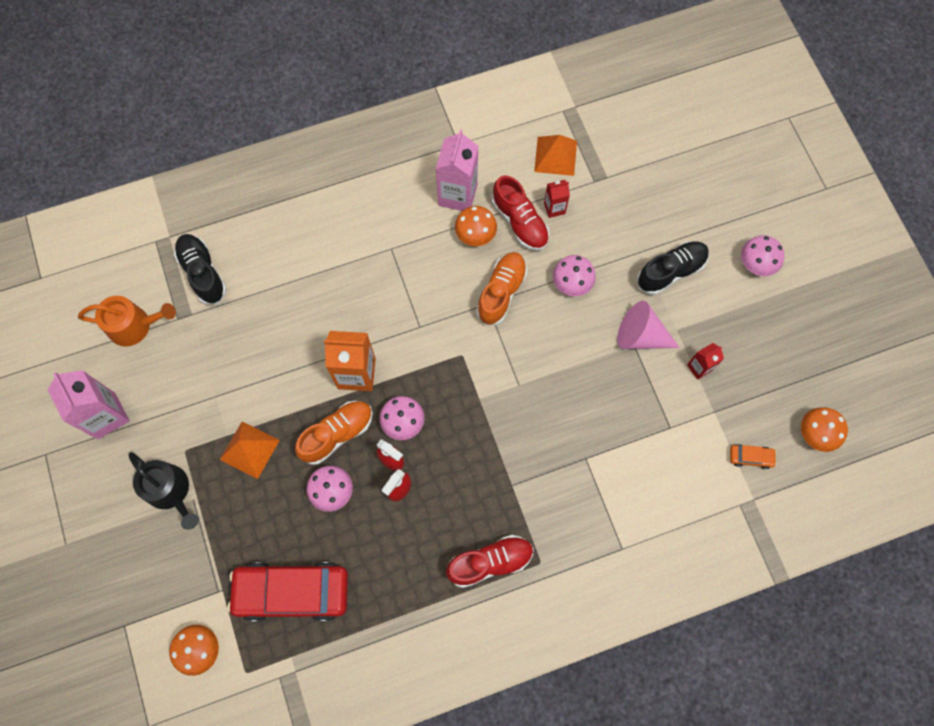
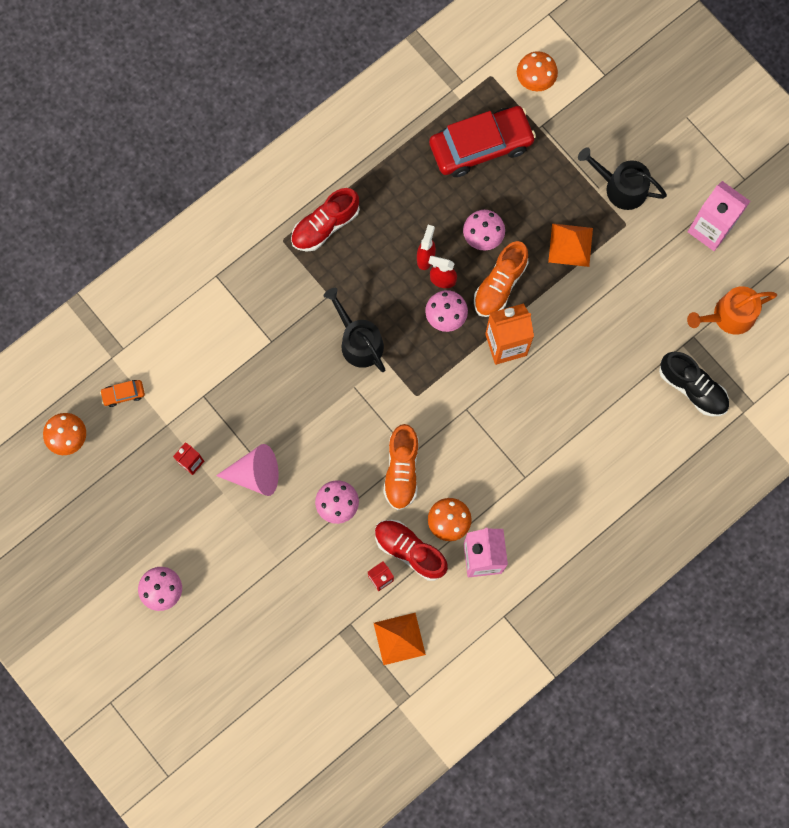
camera: 160 degrees right, 5 degrees up
black shoe [637,241,709,295] -> none
none -> black watering can [323,288,385,372]

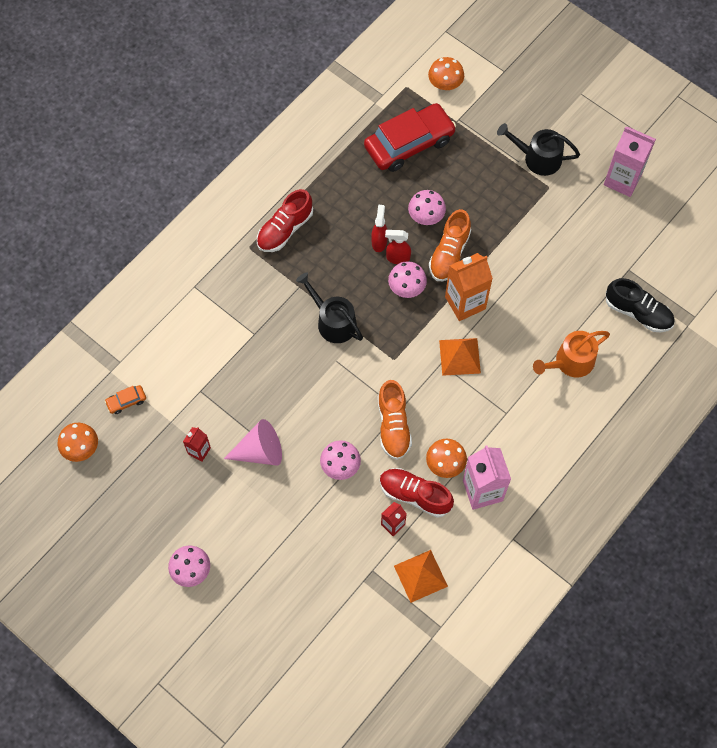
camera: 10 degrees left, 10 degrees down
orange pyramid [548,223,593,267] -> orange pyramid moved to [439,338,481,376]
orange watering can [687,286,777,335] -> orange watering can moved to [533,331,610,377]

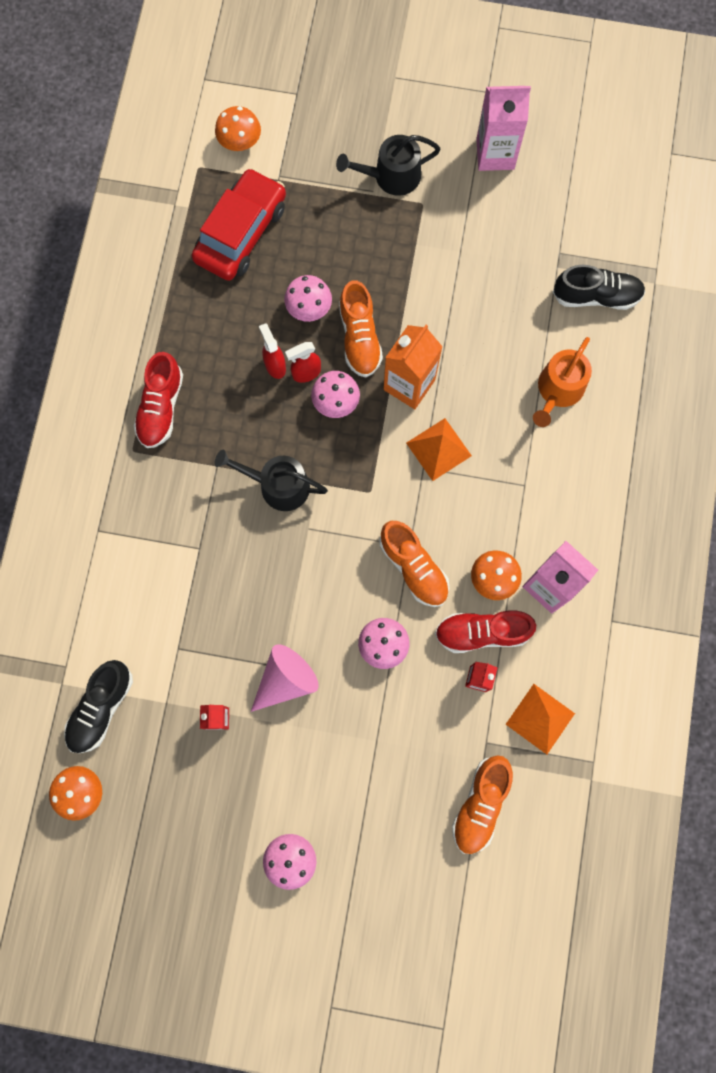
camera: 30 degrees left, 10 degrees up
orange car [105,385,146,414] -> black shoe [64,660,133,753]
none -> orange shoe [452,756,513,854]

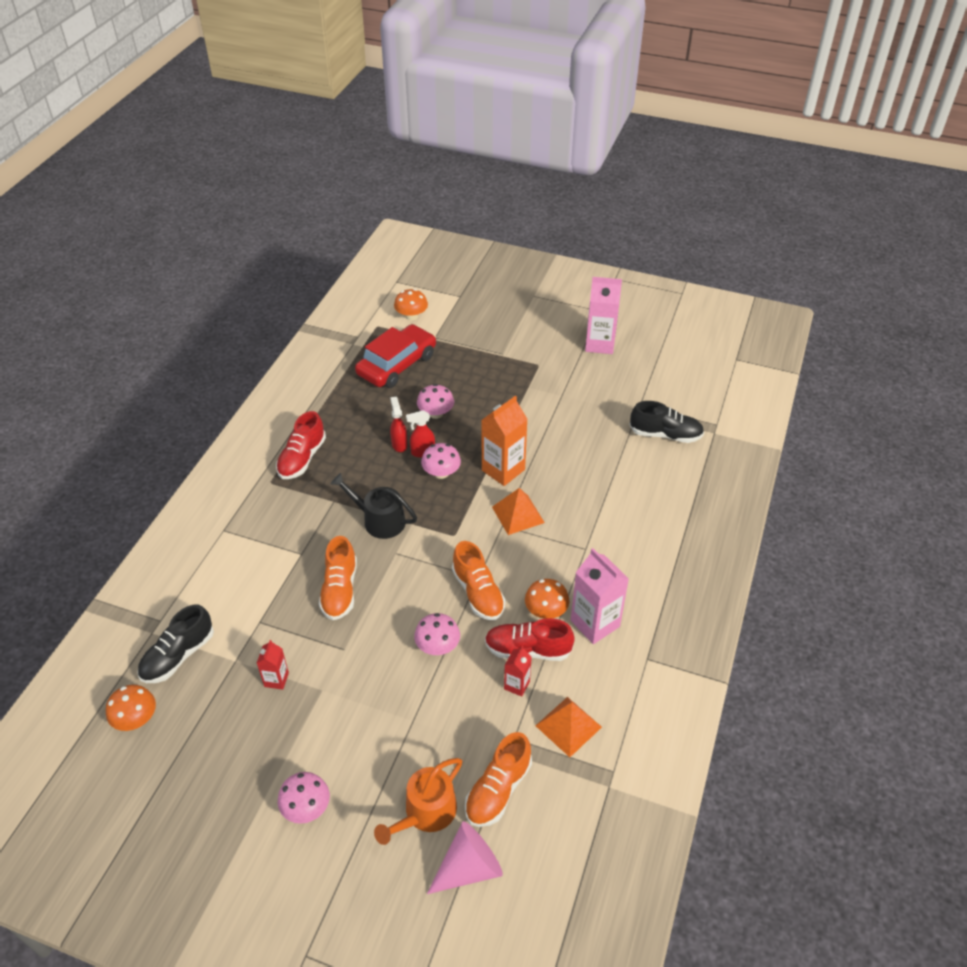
camera: 10 degrees right, 30 degrees down
pink cone [251,644,319,712] -> pink cone moved to [427,821,503,894]
black watering can [336,135,440,196] -> none
orange shoe [339,280,383,377] -> orange shoe moved to [319,536,357,620]
orange watering can [533,337,592,427] -> orange watering can moved to [374,758,463,845]

